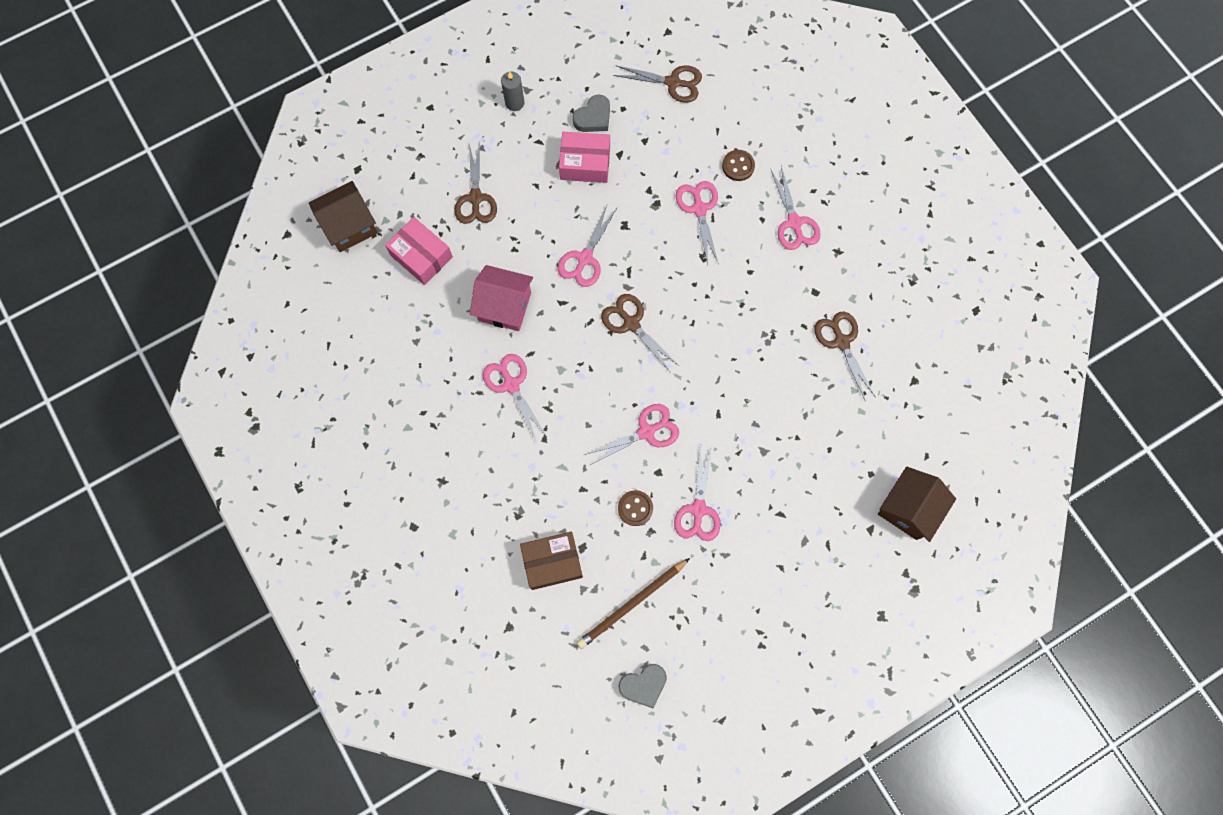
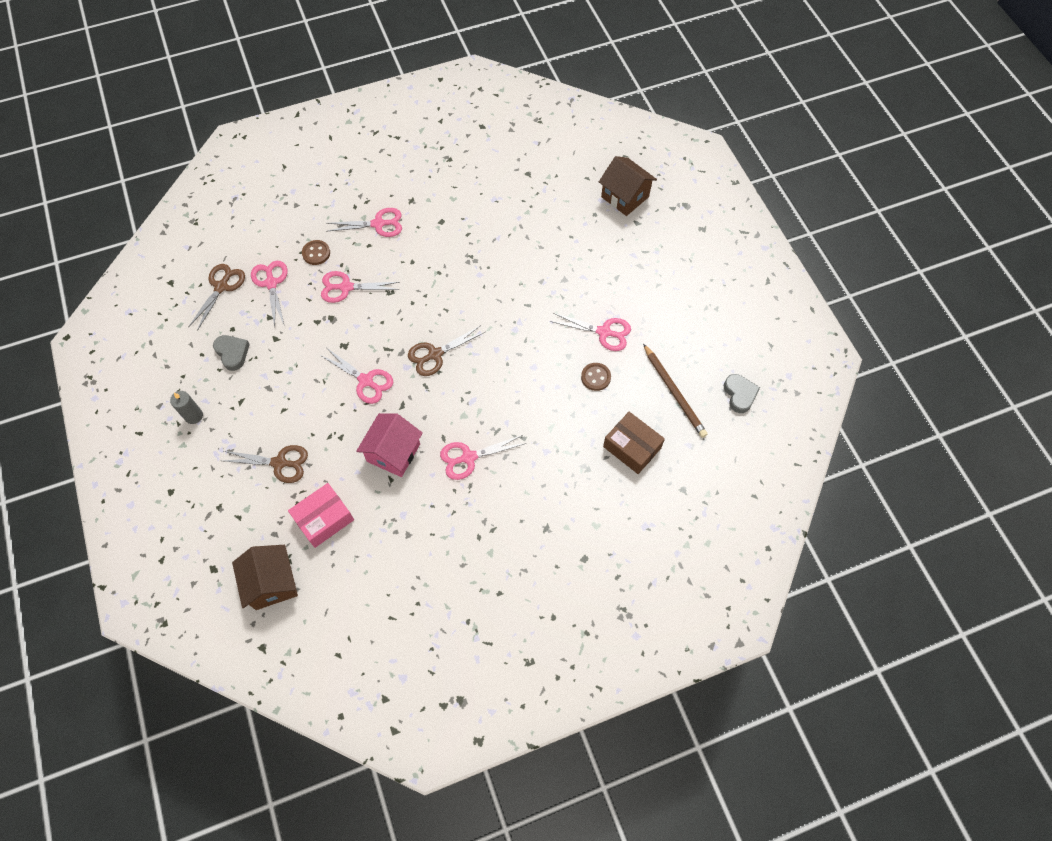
camera: 80 degrees left, 10 degrees down
brown box [520,532,583,590] -> brown box turned 45 degrees counterclockwise [603,412,665,474]
pink box [559,132,610,183] -> none
pink scissors [585,404,679,465] -> pink scissors moved to [251,261,288,328]
brown scissors [814,312,875,400] -> none

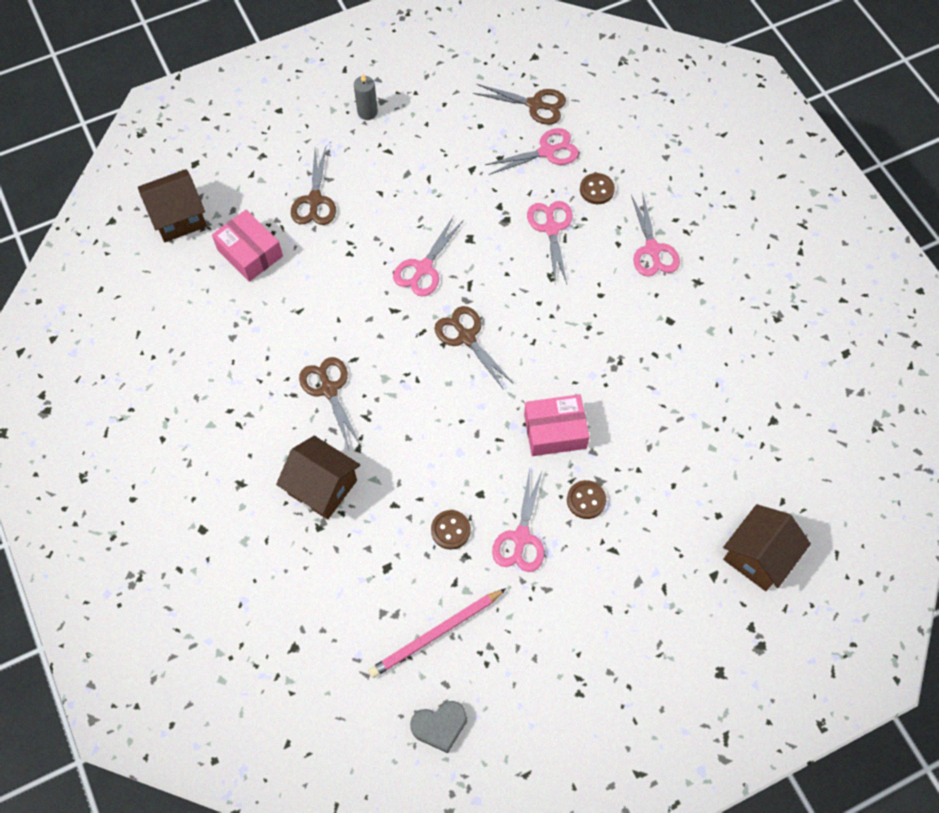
camera: 85 degrees right, 0 degrees up
grey heart [213,335,250,371] -> none
pink house [356,413,423,477] -> none
pink scissors [440,435,526,480] -> brown scissors [299,357,362,449]
brown box [603,412,665,474] -> none
brown pencil [643,344,708,438] -> pink pencil [368,588,506,678]
none -> brown house [276,436,360,520]
none -> pink box [524,394,590,456]
none -> brown button [567,480,606,519]

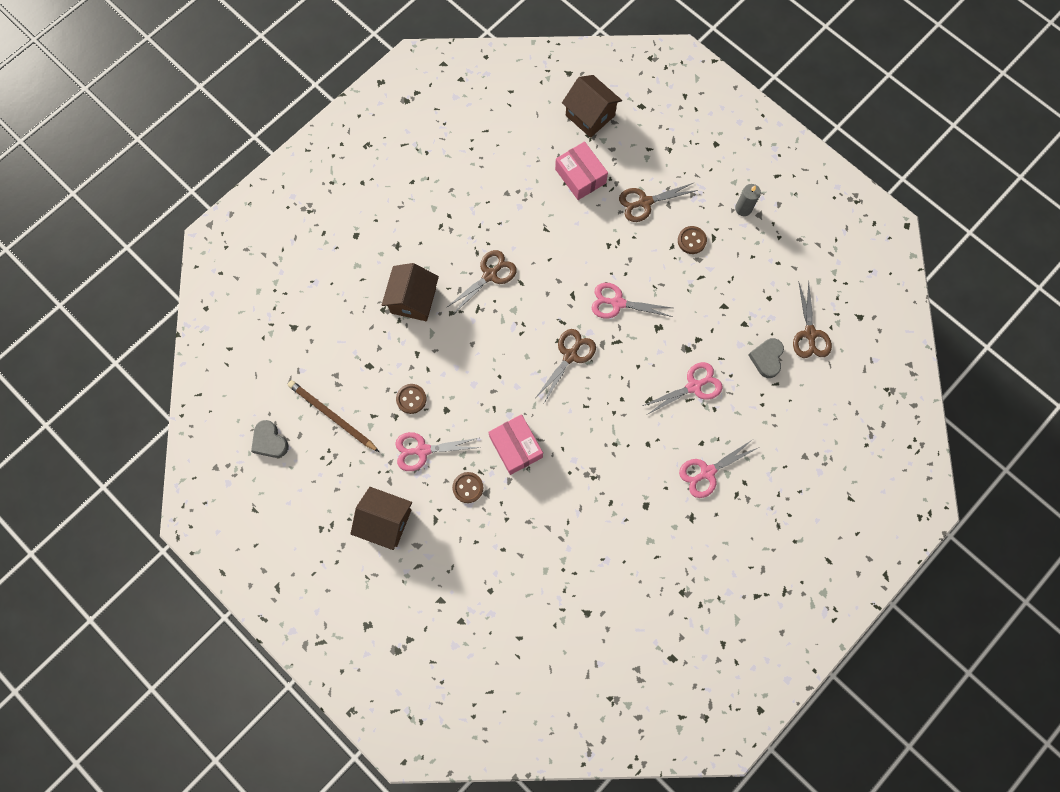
camera: 70 degrees right, 10 degrees up
pink box [212,210,283,282] -> pink box turned 60 degrees counterclockwise [555,141,608,200]
pink pencil [368,588,506,678] -> brown pencil [288,380,379,452]
pink scissors [485,128,579,175] -> grey heart [748,338,784,378]
brown button [580,173,615,204] -> brown button moved to [678,226,707,254]
brown house [723,504,811,591] -> brown house moved to [350,487,412,550]

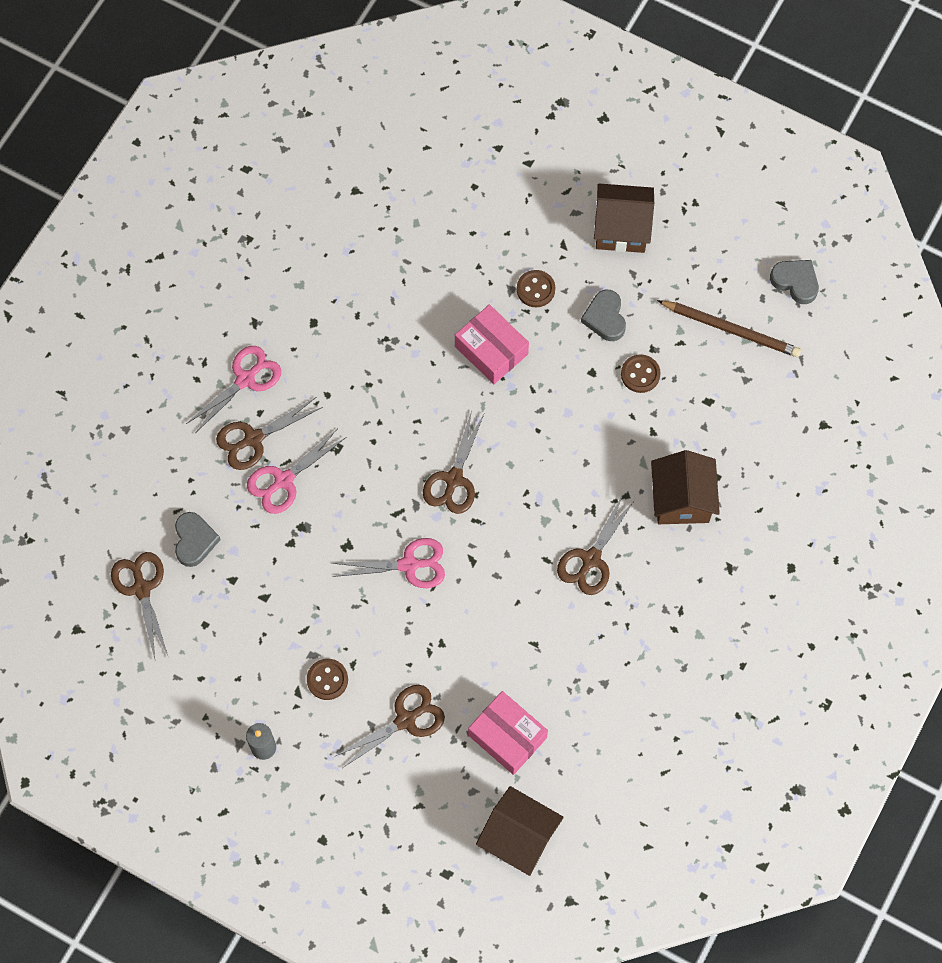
camera: 165 degrees right, 5 degrees down
pink scissors [395,432,481,471] -> grey heart [581,290,626,341]
none -> brown scissors [216,397,323,470]

